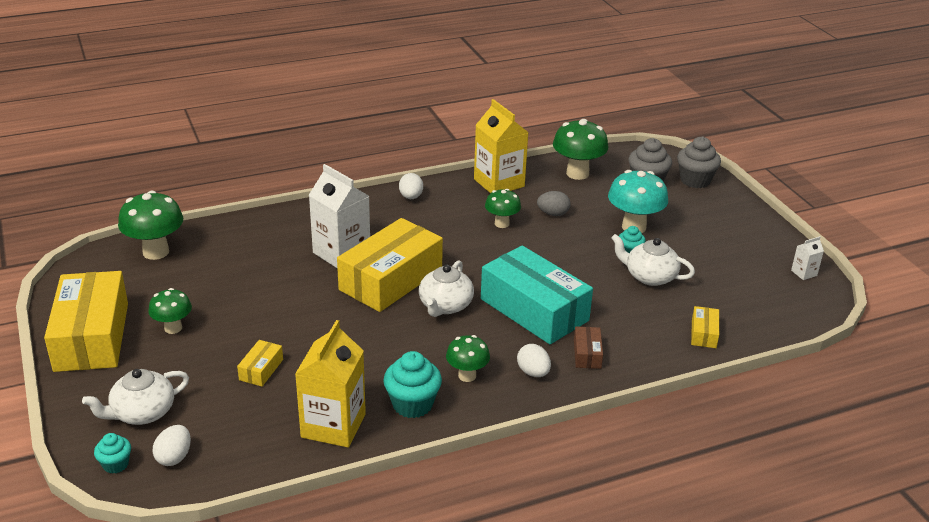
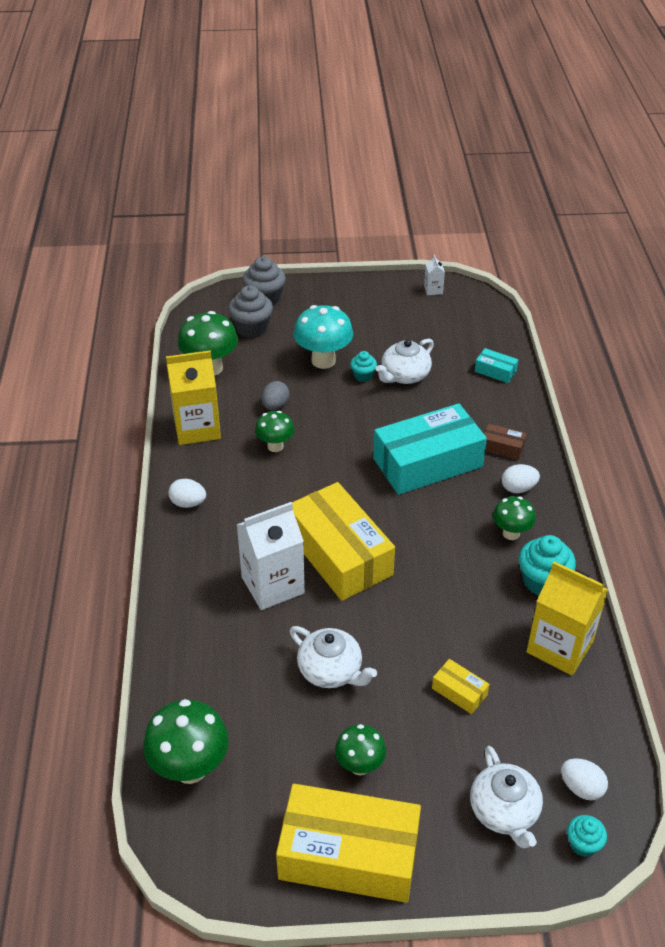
camera: 70 degrees left, 10 degrees up
white teapot [419,260,474,317] -> white teapot moved to [289,626,377,688]
yellow box [691,306,719,348] -> turquoise box [475,348,518,383]

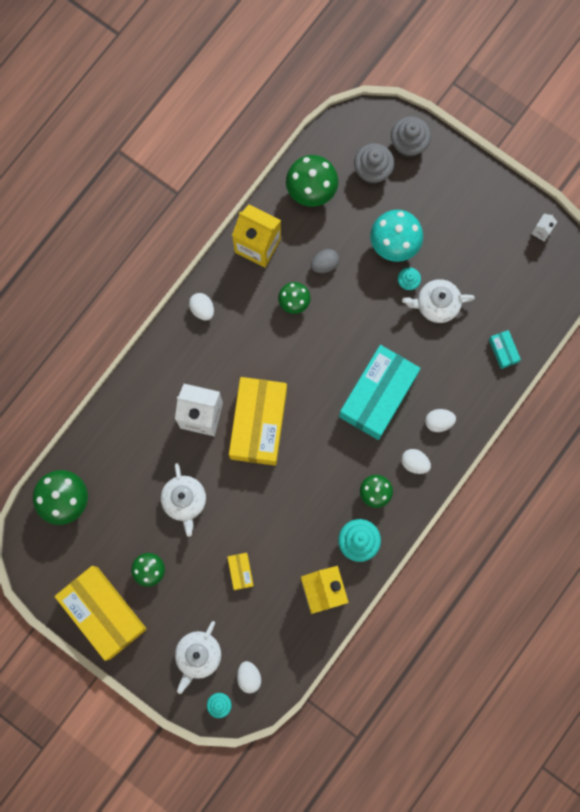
camera: 40 degrees right, 35 degrees up
turquoise box [373,403,487,495] -> turquoise box turned 75 degrees counterclockwise [339,345,421,440]
brown box [484,424,527,460] -> white egg [425,409,456,432]

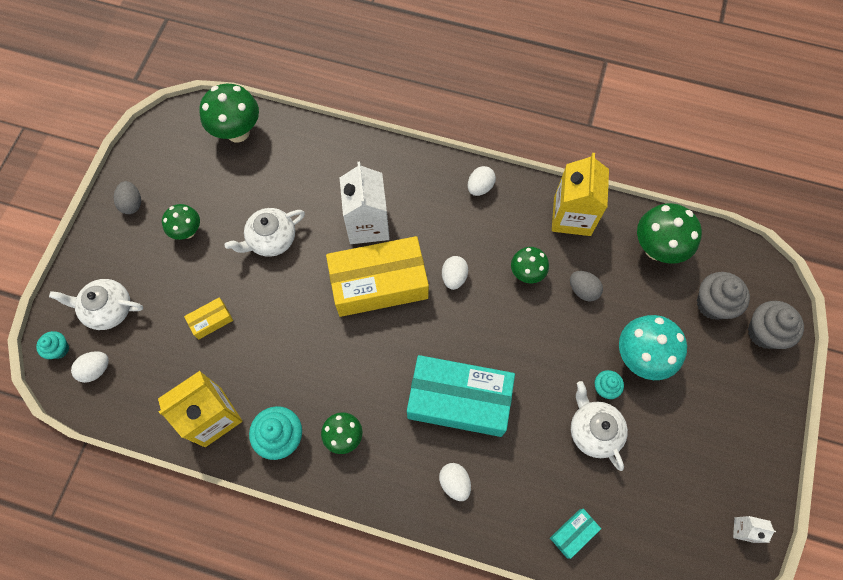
camera: 70 degrees right, 10 degrees down
yellow box [55,566,147,661] -> grey egg [114,181,141,214]
white egg [401,449,431,474] -> white egg moved to [442,256,468,290]

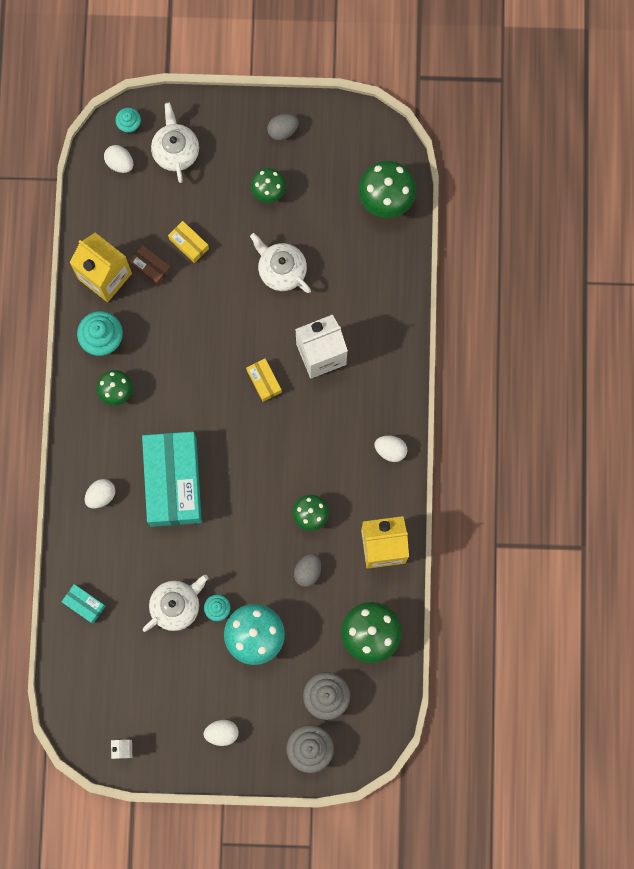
camera: 75 degrees right, 10 degrees up
yellow box [326,236,429,317] -> yellow box [246,358,282,402], size x0.42
white egg [442,256,468,290] -> white egg moved to [204,720,239,746]
none -> brown box [129,245,171,286]

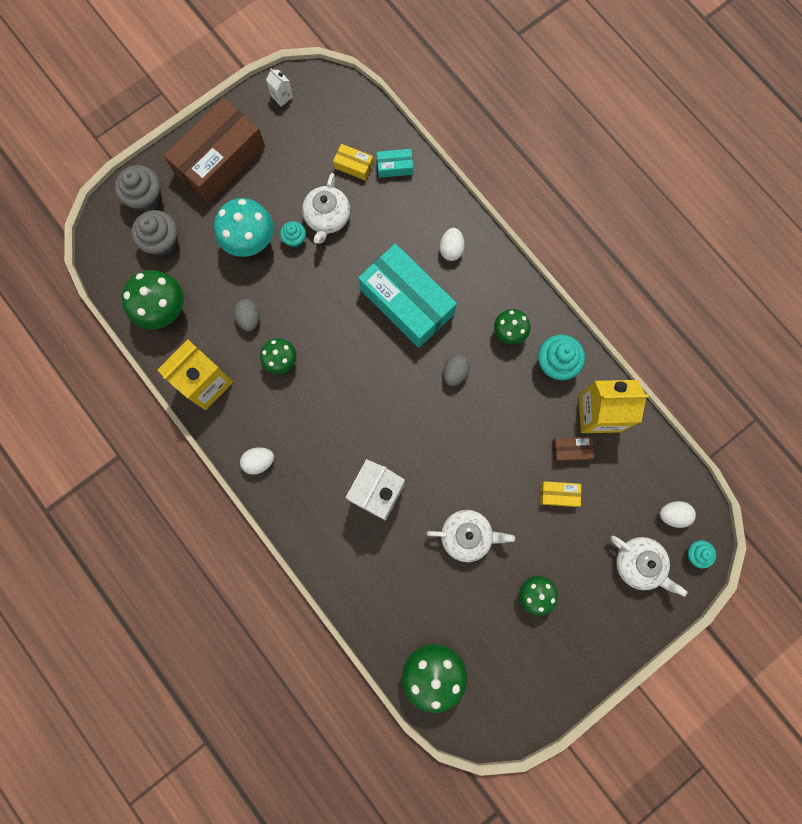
camera: 140 degrees right, 0 degrees up
white egg [204,720,239,746] -> brown box [164,98,265,203]
yellow box [246,358,282,402] -> yellow box moved to [333,144,374,181]
grey egg [267,114,299,140] -> grey egg moved to [443,354,470,386]

